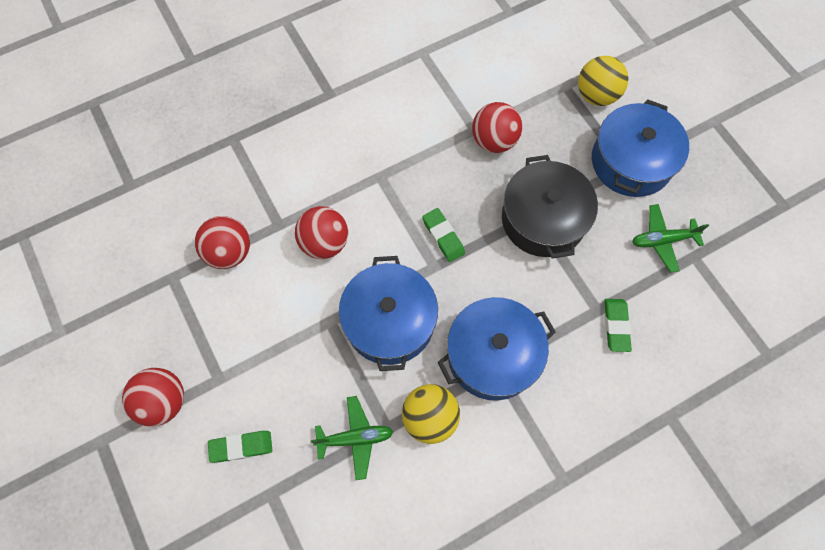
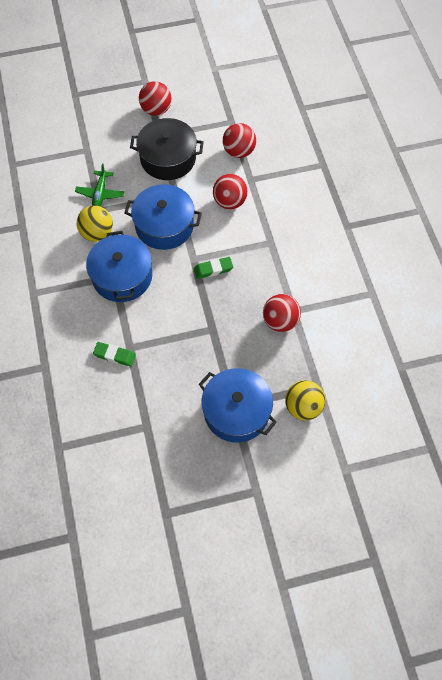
camera: 105 degrees right, 5 degrees down
green eraser [208,431,272,463] -> none
black pot [502,155,598,259] -> black pot moved to [130,118,204,180]
green plane [632,204,709,273] -> none

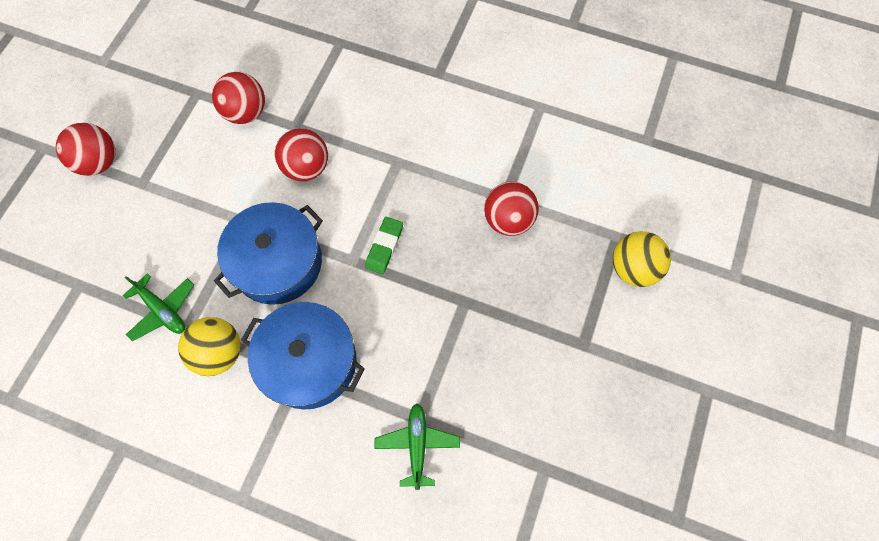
camera: 55 degrees left, 5 degrees up
green eraser [93,342,136,367] -> green plane [374,403,460,490]
black pot [130,118,204,180] -> none
blue pot [199,368,277,442] -> none

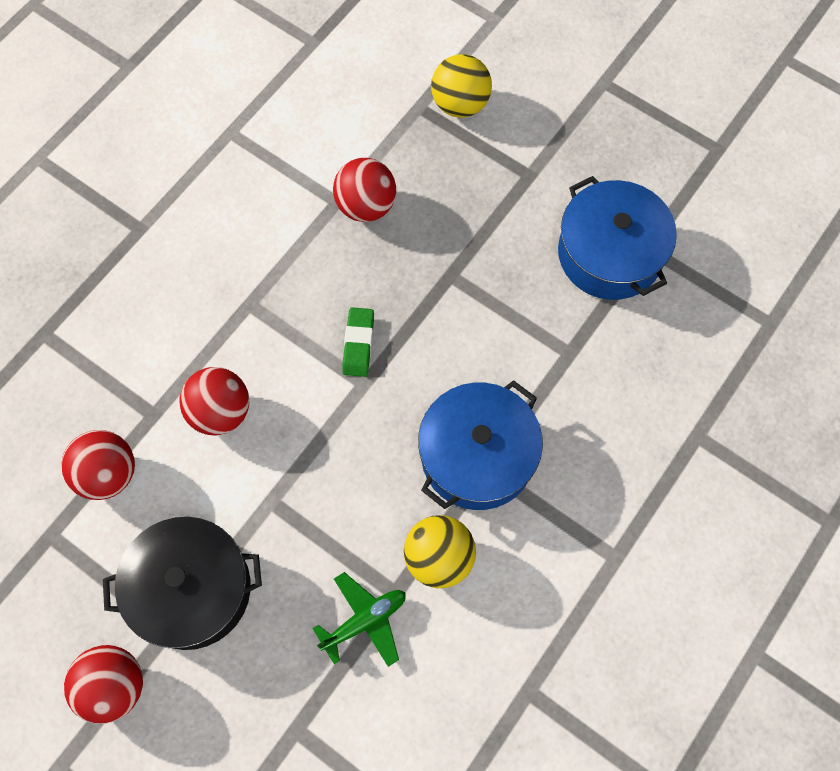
camera: 75 degrees left, 0 degrees up
blue pot [214,202,323,305] -> blue pot moved to [558,176,677,300]
green eraser [365,217,403,274] -> green eraser turned 60 degrees clockwise [342,307,374,377]
green plane [374,403,460,490] -> none
none -> black pot [103,517,262,650]

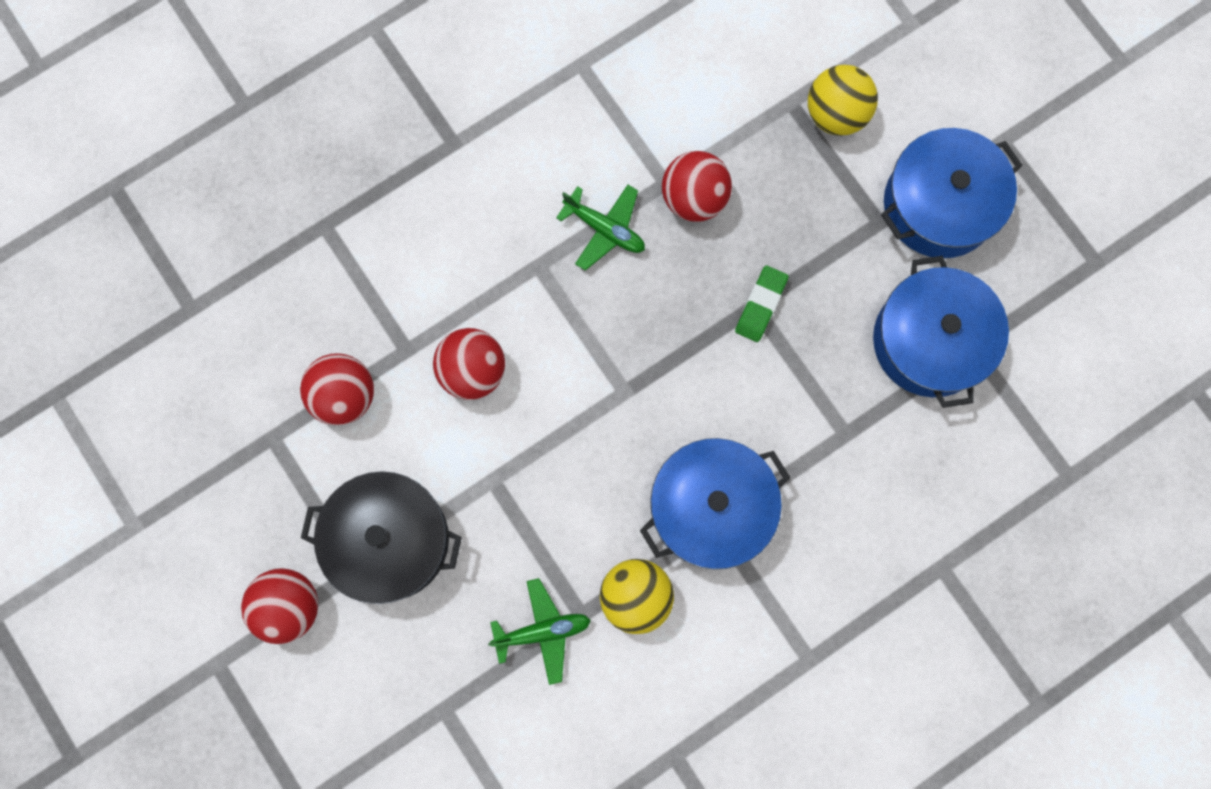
camera: 20 degrees right, 10 degrees up
green eraser [342,307,374,377] -> green eraser moved to [735,265,789,342]
none -> green plane [556,185,645,271]
none -> blue pot [881,128,1022,258]

